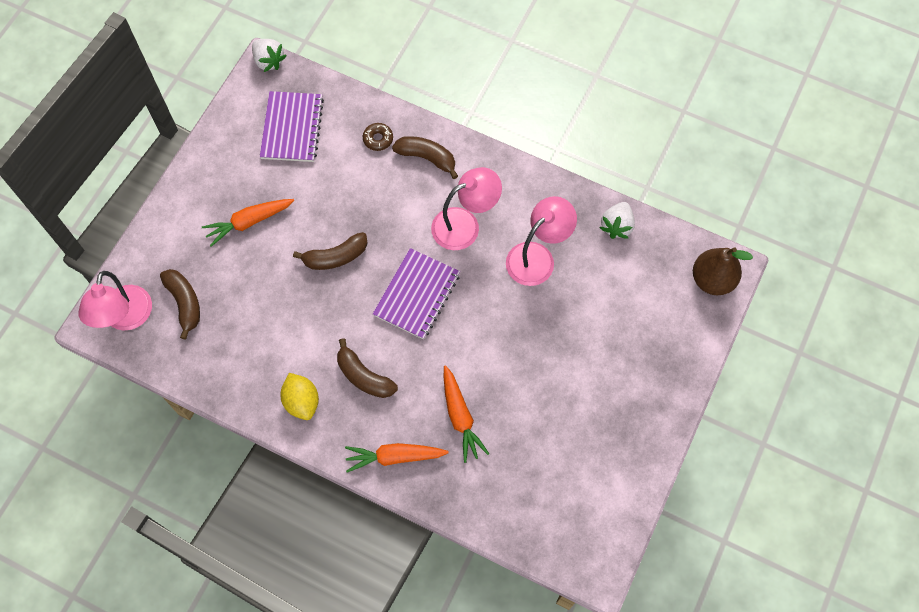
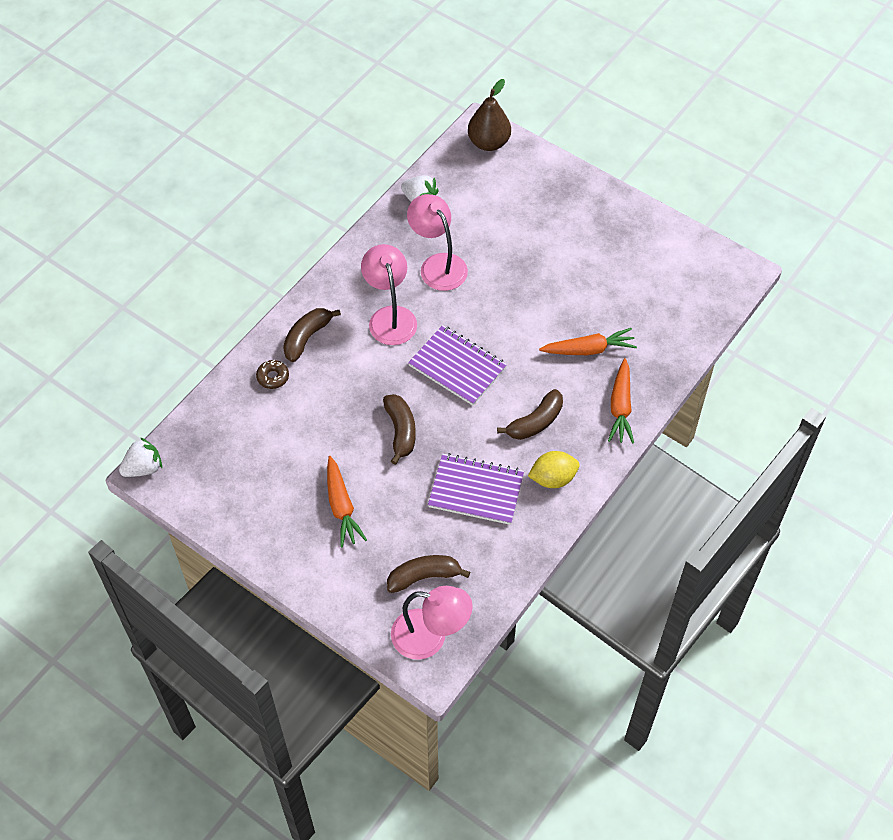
camera: 80 degrees left, 10 degrees down
purple notebook [260,91,324,162] -> purple notebook moved to [428,453,524,525]

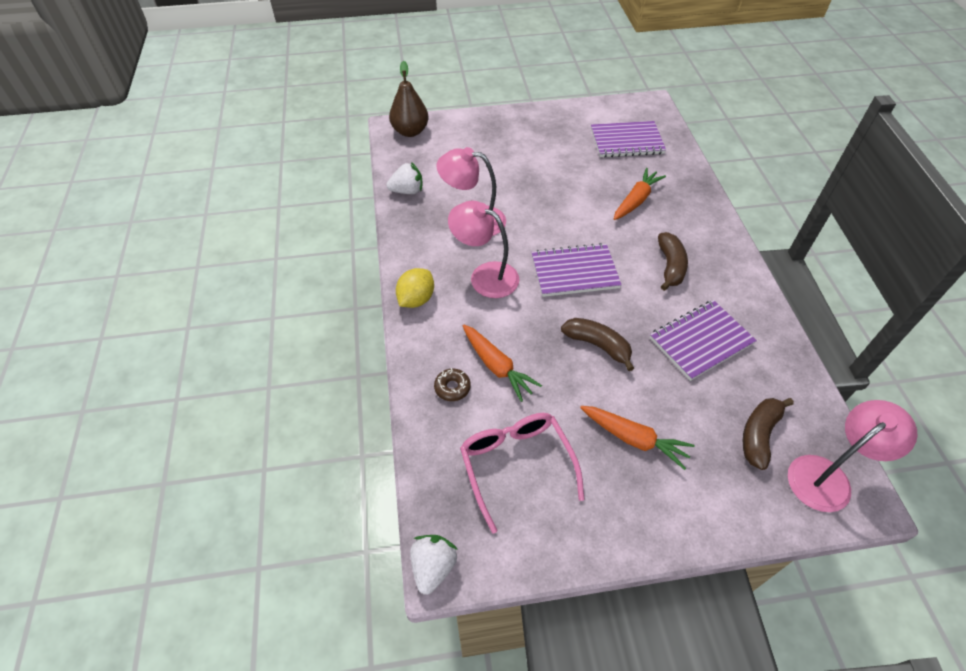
camera: 45 degrees left, 5 degrees down
brown banana [283,308,341,362] -> none
yellow lemon [528,451,580,488] -> yellow lemon moved to [396,268,434,308]
orange carrot [608,358,634,444] -> orange carrot moved to [463,324,542,402]
none -> pink glasses [460,413,585,533]
none -> purple notebook [591,121,666,158]

